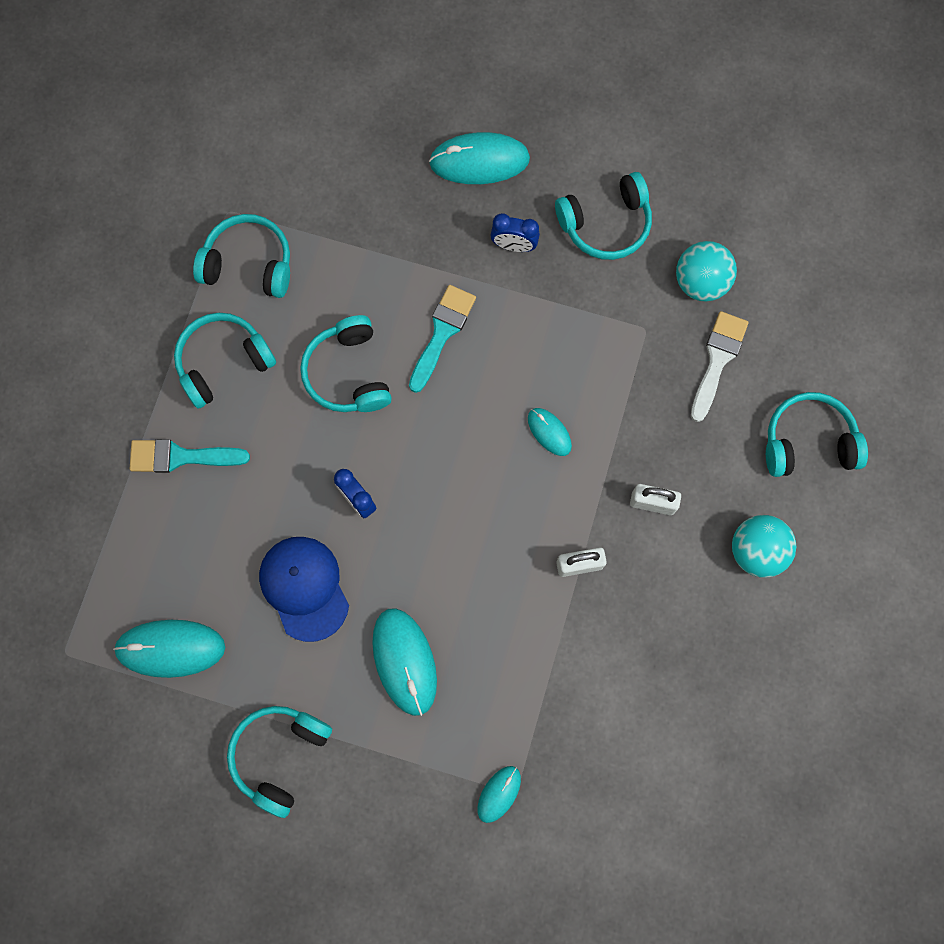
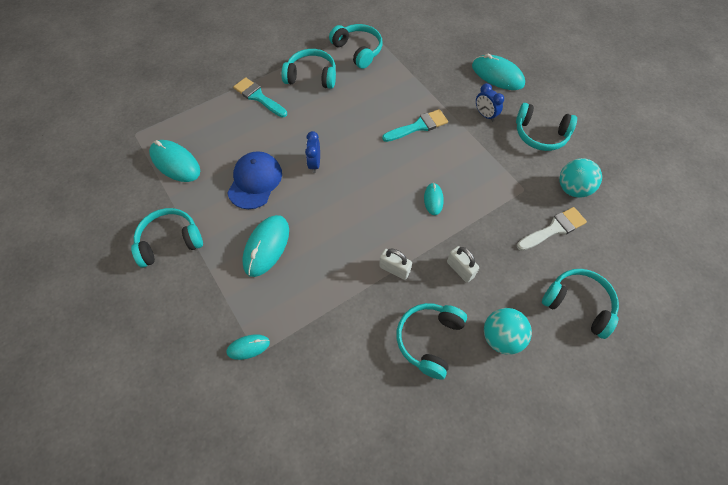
camera: 40 degrees right, 15 degrees down
turquoise headphones [300,315,392,412] -> turquoise headphones moved to [397,303,467,380]

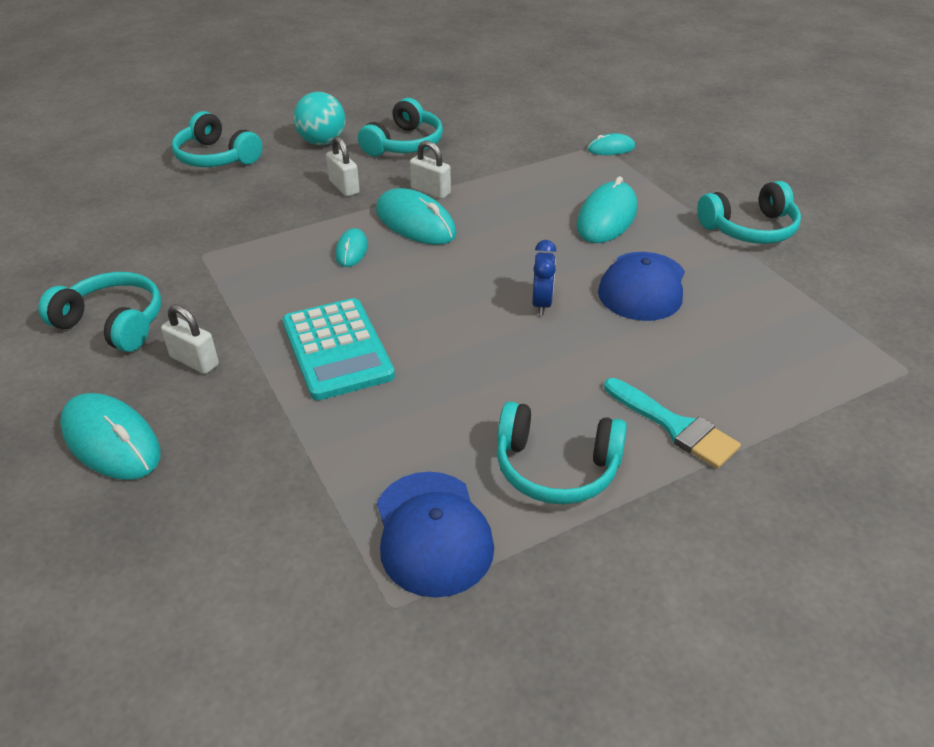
camera: 175 degrees left, 20 degrees down
turquoise mouse [149,140,200,182] -> turquoise mouse moved to [376,188,456,245]
turquoise headphones [329,24,383,69] -> blue cap [377,472,494,598]
turquoise brush [382,109,448,142] -> turquoise calculator [282,298,395,400]
blue clock [476,83,504,122] -> white padlock [161,304,219,374]
white brush [517,207,587,251] -> none
turquoise ball [559,158,602,198] -> none

